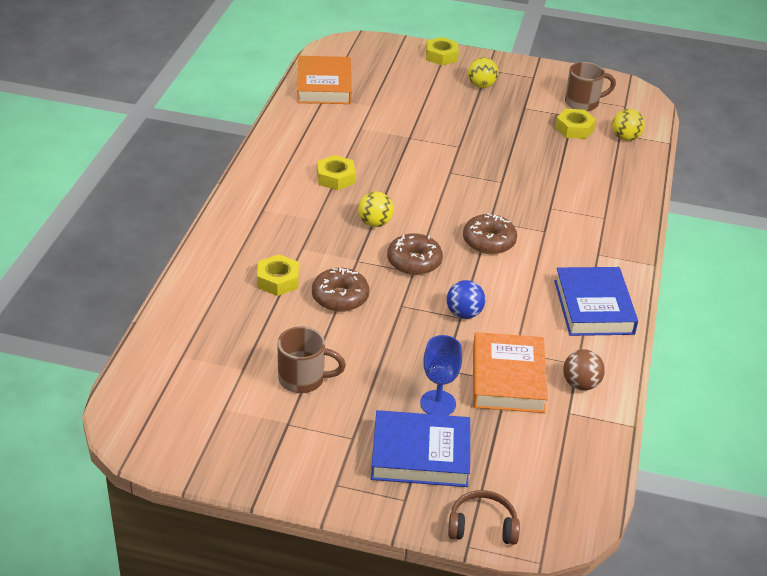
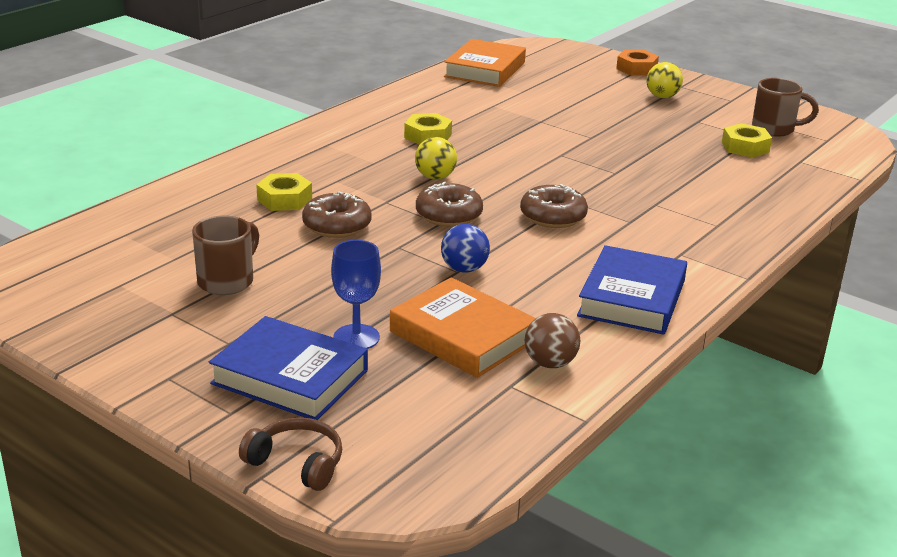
camera: 25 degrees right, 10 degrees down
brown mug [277,326,346,393] -> brown mug turned 90 degrees counterclockwise [192,215,259,295]
yellow nut [426,37,459,65] -> orange nut [616,50,659,76]
orange book [473,332,548,413] -> orange book turned 75 degrees counterclockwise [390,277,536,378]
yellow ball [612,109,645,141] -> none

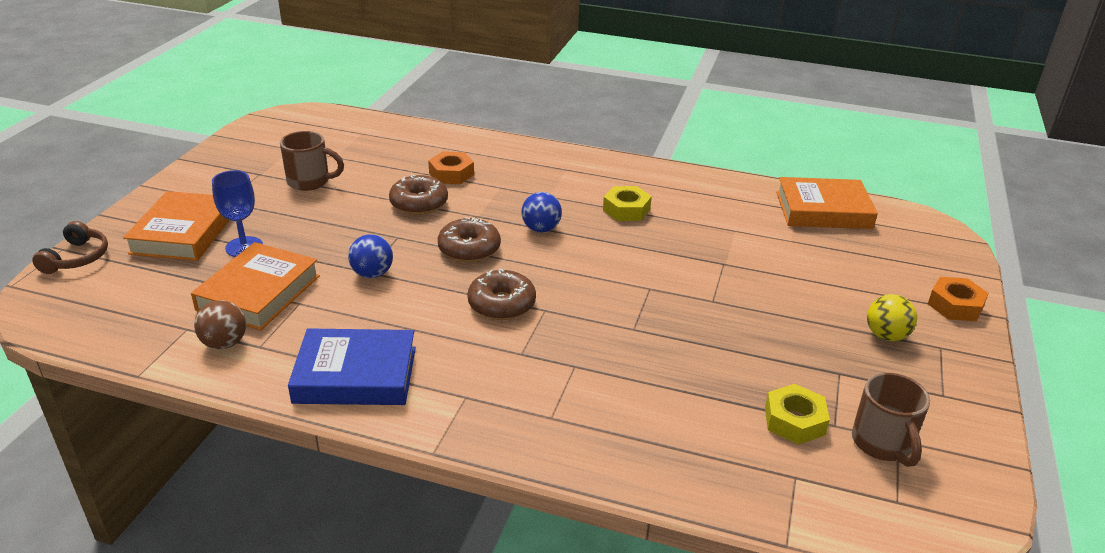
camera: 70 degrees right, 5 degrees up
blue book [209,316,368,420] -> orange book [123,191,230,261]
yellow nut [256,173,312,211] -> orange nut [428,151,474,184]
yellow ball [415,137,457,180] -> blue ball [521,192,562,232]

